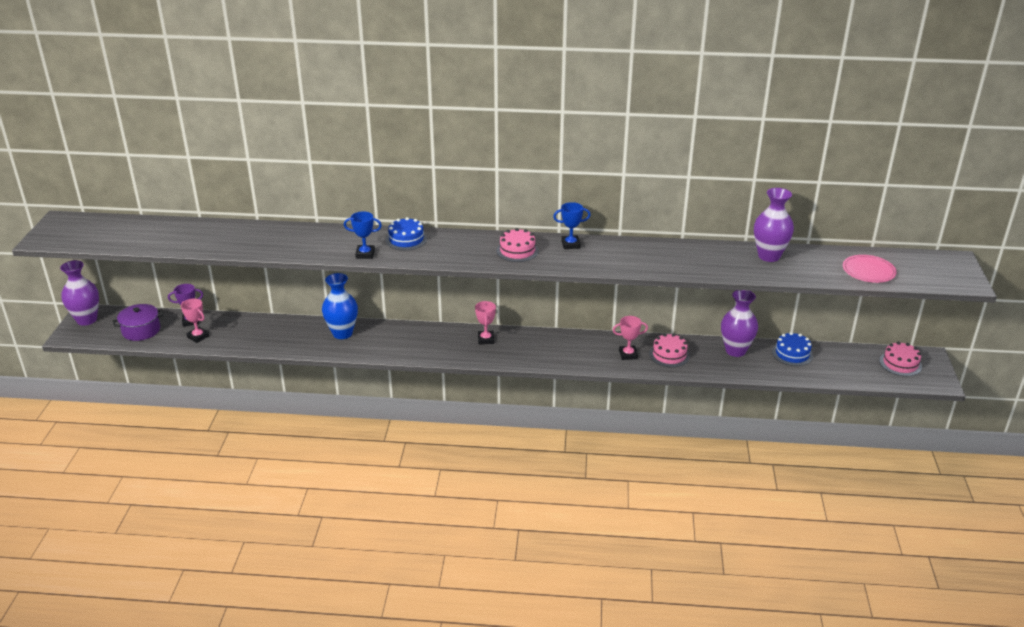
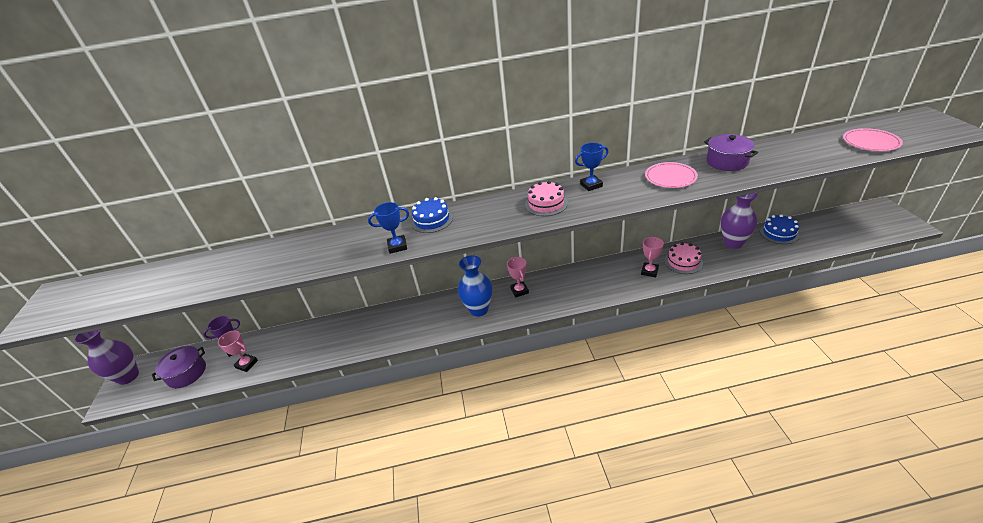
camera: 10 degrees left, 5 degrees up
blue vase [322,273,358,339] -> blue vase moved to [458,255,492,317]
pink trophy [613,316,648,360] -> pink trophy turned 45 degrees counterclockwise [641,237,664,277]
purple vase [754,188,794,262] -> none
pink cake [879,342,922,376] -> none
none -> pink plate [645,162,698,188]
none -> purple pot [704,134,758,171]

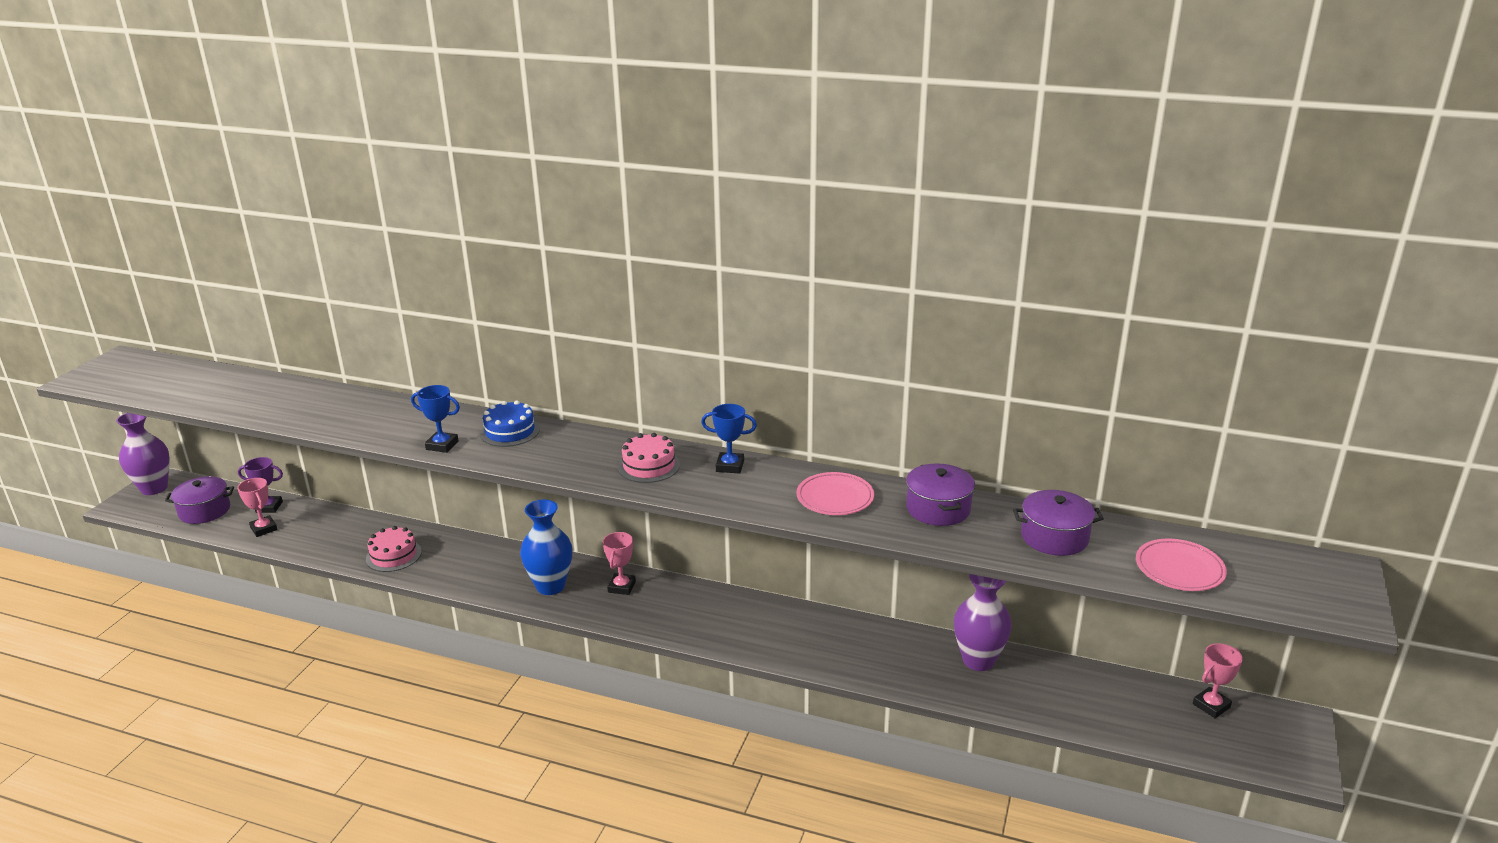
camera: 25 degrees right, 10 degrees down
pink trophy [641,237,664,277] -> pink trophy moved to [1193,643,1243,718]
pink cake [665,242,703,274] -> pink cake moved to [366,526,422,572]
blue cake [760,214,799,244] -> none
none -> purple pot [1013,490,1104,556]

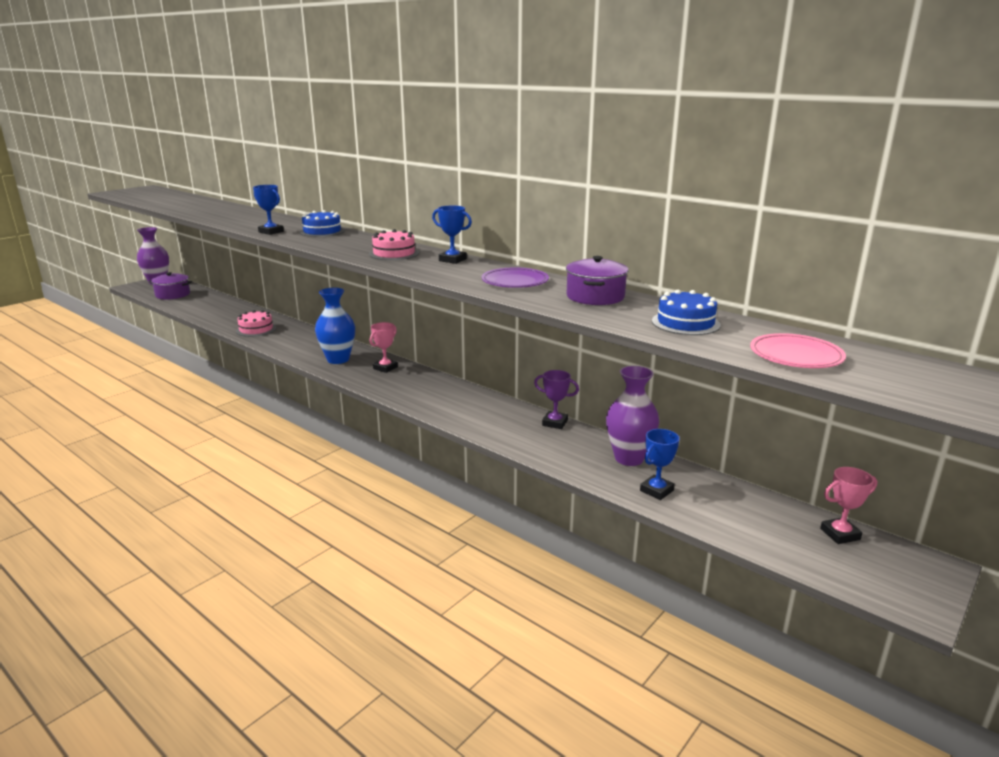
camera: 20 degrees right, 5 degrees down
pink trophy [237,478,277,537] -> none
purple trophy [238,457,283,513] -> purple trophy moved to [534,370,579,429]
pink plate [796,472,874,515] -> purple plate [481,268,549,288]
purple pot [1013,490,1104,556] -> blue cake [652,290,721,335]
none -> blue trophy [640,429,680,500]

